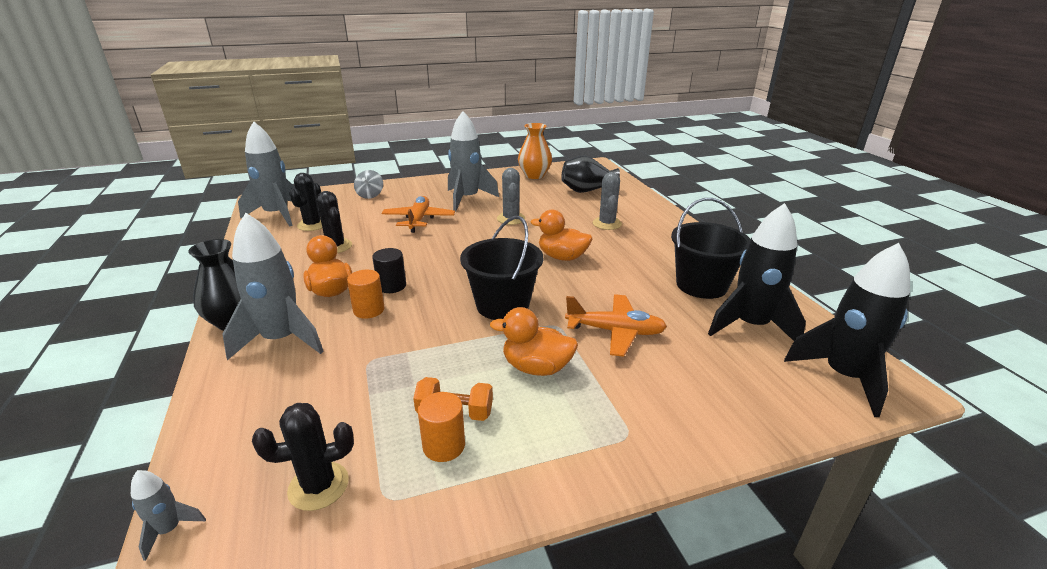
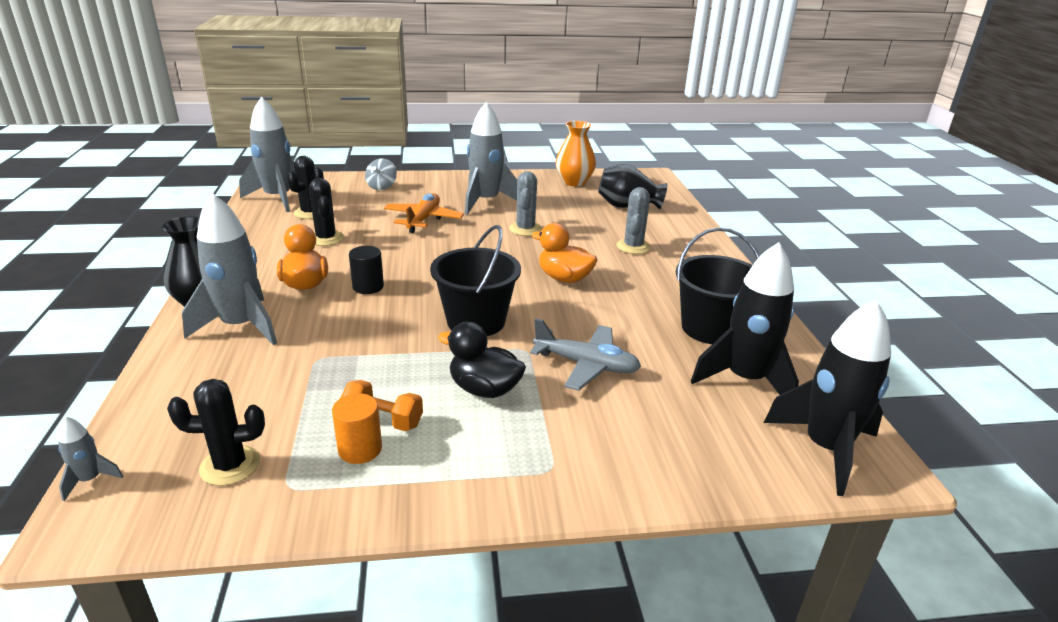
camera: 10 degrees right, 0 degrees up
orange cylinder [347,270,385,319] -> none
orange duck [490,307,578,376] -> black duck [438,322,526,398]
orange plane [565,294,667,357] -> grey plane [530,318,641,391]

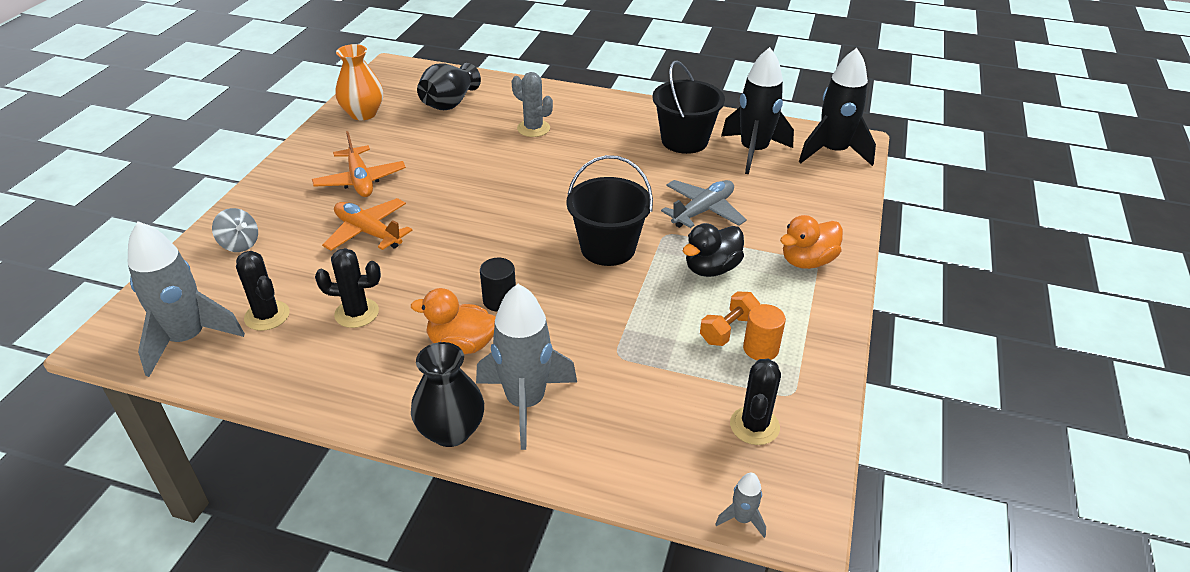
camera: 65 degrees left, 10 degrees up
grey rocket [465,102,517,215] -> orange plane [312,131,406,197]
grey cactus [509,171,542,236] -> none
orange duck [532,223,597,283] -> orange duck moved to [780,215,843,269]

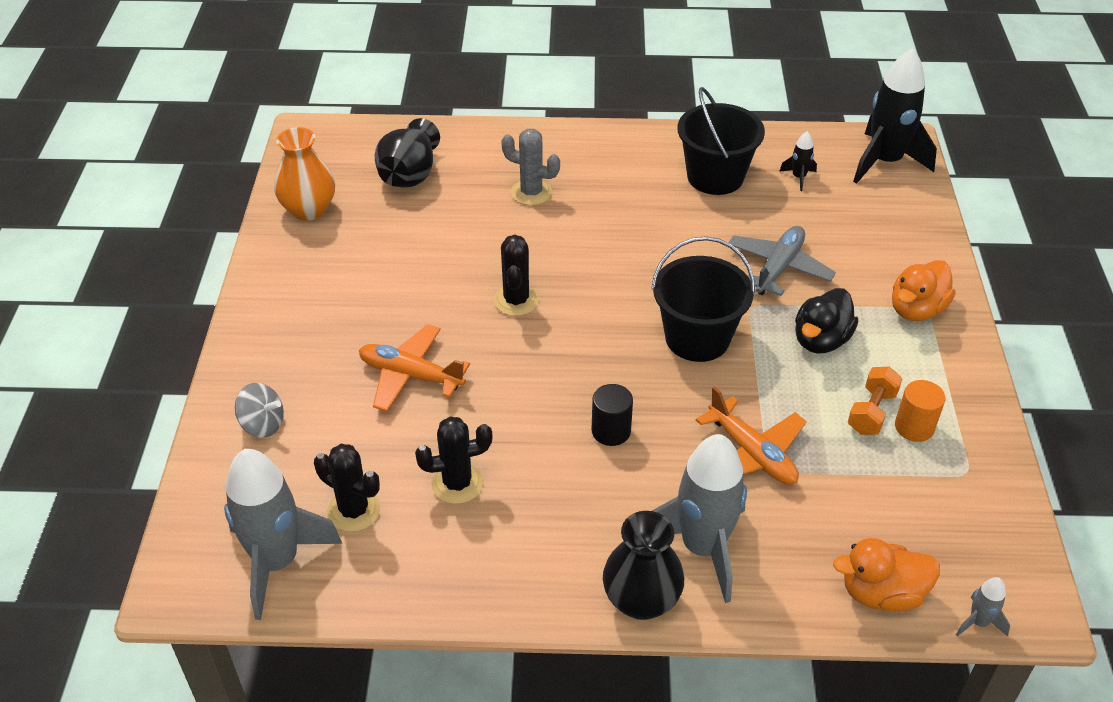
camera: 15 degrees left, 5 degrees up
orange plane [312,131,406,197] -> orange plane moved to [696,386,807,485]
orange duck [411,288,496,354] -> orange duck moved to [833,538,940,612]
black rocket [721,47,794,174] -> black rocket [779,131,817,191], size x0.43
black cactus [730,359,781,445] -> black cactus moved to [494,235,539,316]

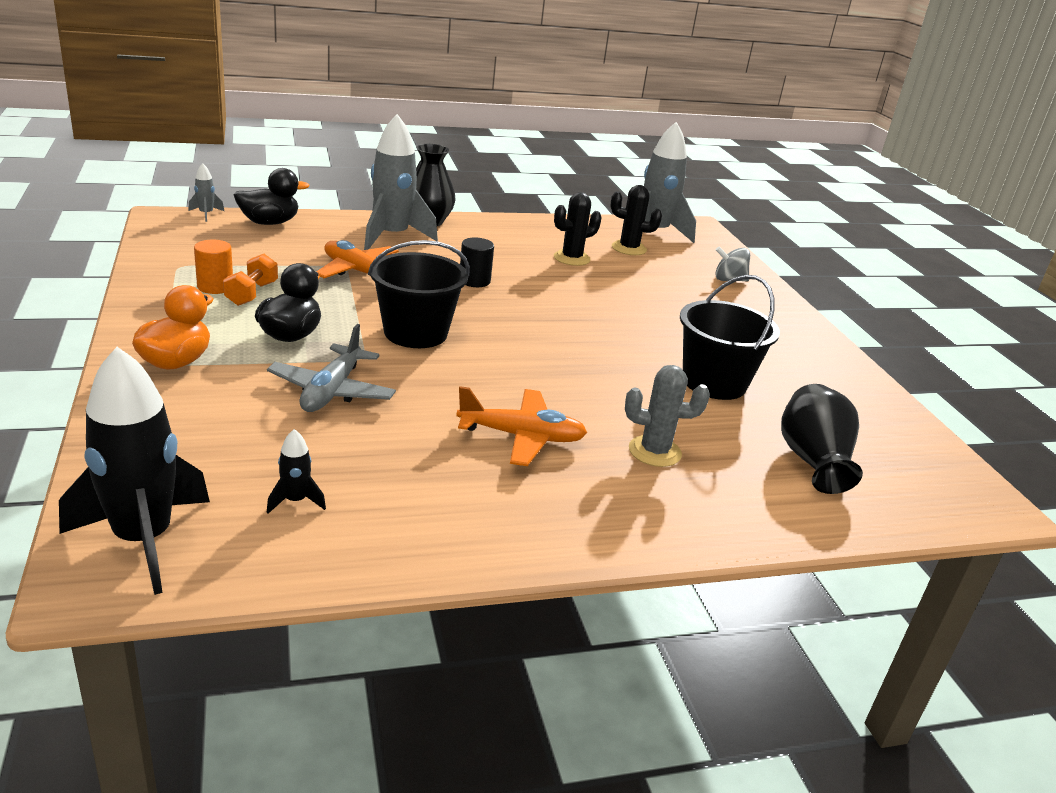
camera: 160 degrees right, 15 degrees down
orange vase [274,127,335,220] -> none
orange plane [359,324,470,411] -> orange plane moved to [456,386,587,466]
black cactus [494,235,539,316] -> none
black bucket [678,87,765,195] -> black bucket moved to [680,275,780,400]
orange duck [833,538,940,612] -> black duck [234,168,310,225]

